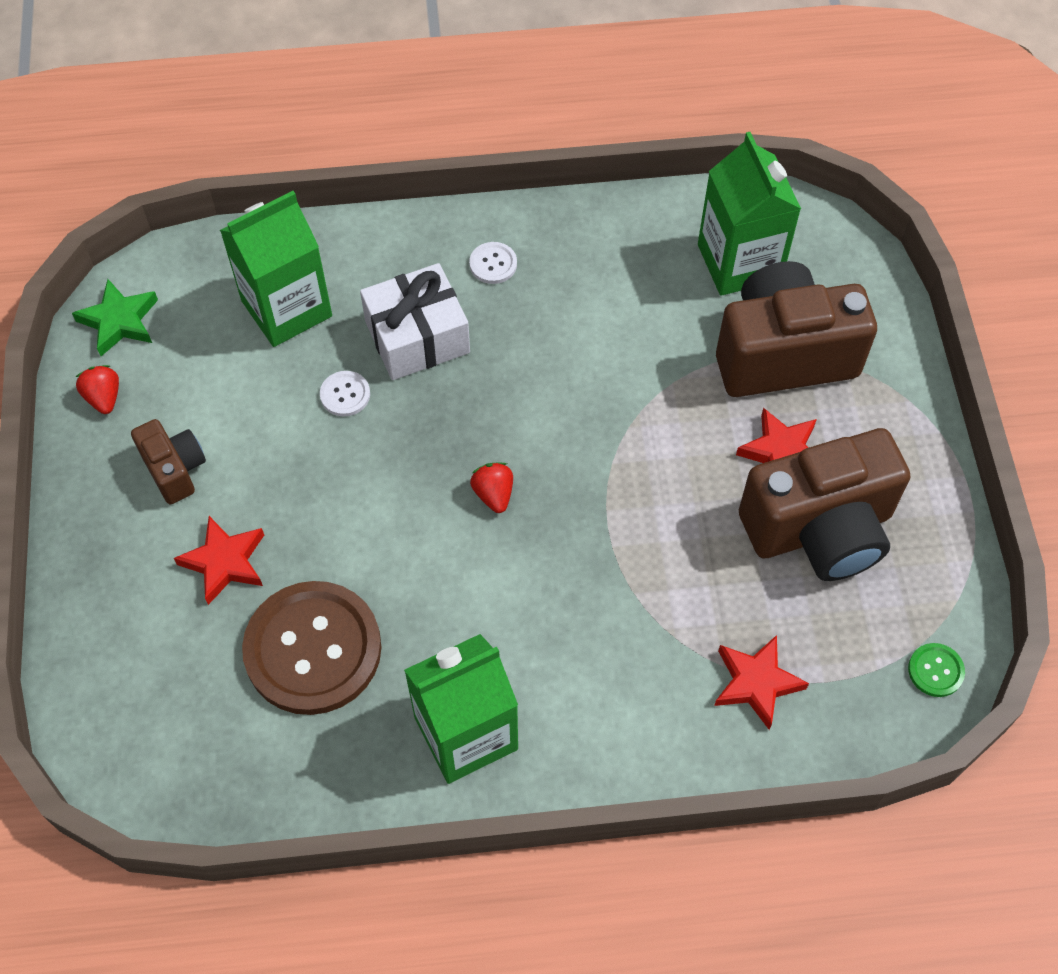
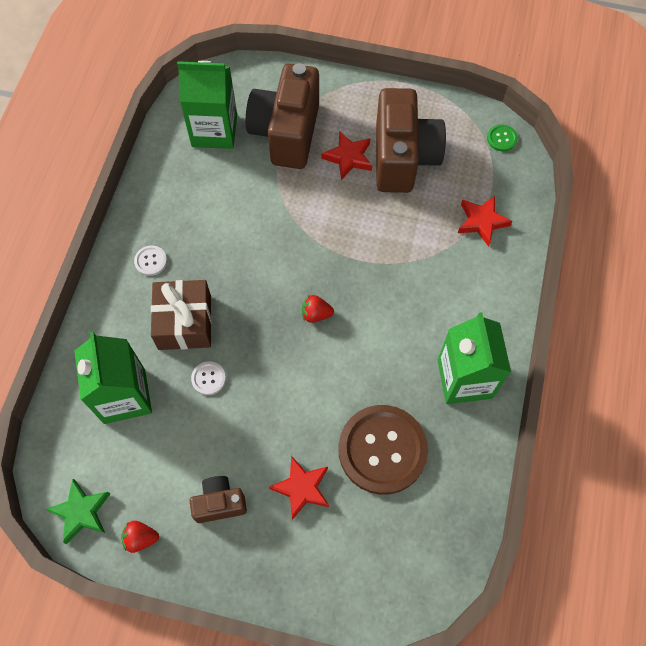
camera: 70 degrees left, 5 degrees up
white gift [360,263,470,380] -> brown gift [151,280,212,350]

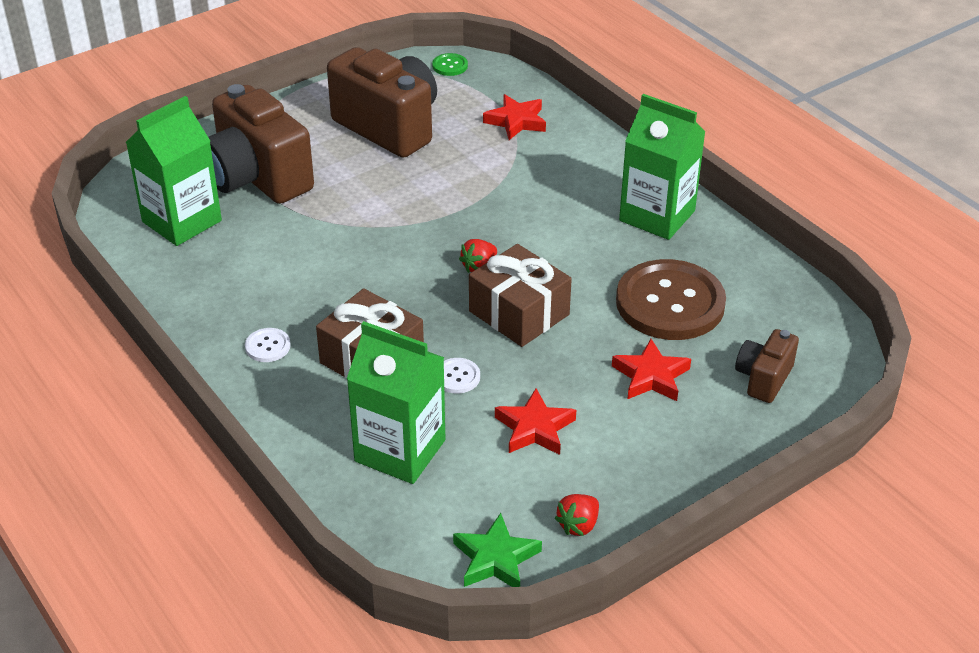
camera: 50 degrees left, 25 degrees down
brown camera [190,476,247,523] -> brown camera moved to [735,329,799,403]
red star [321,131,372,180] -> red star moved to [495,388,576,455]
none -> brown gift [469,244,572,347]

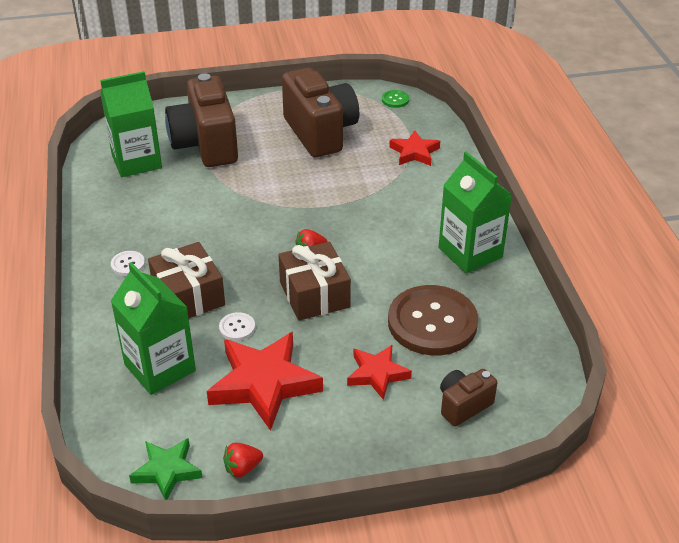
camera: 25 degrees right, 0 degrees up
red star [495,388,576,455] -> red star [207,332,323,431], size x1.75

